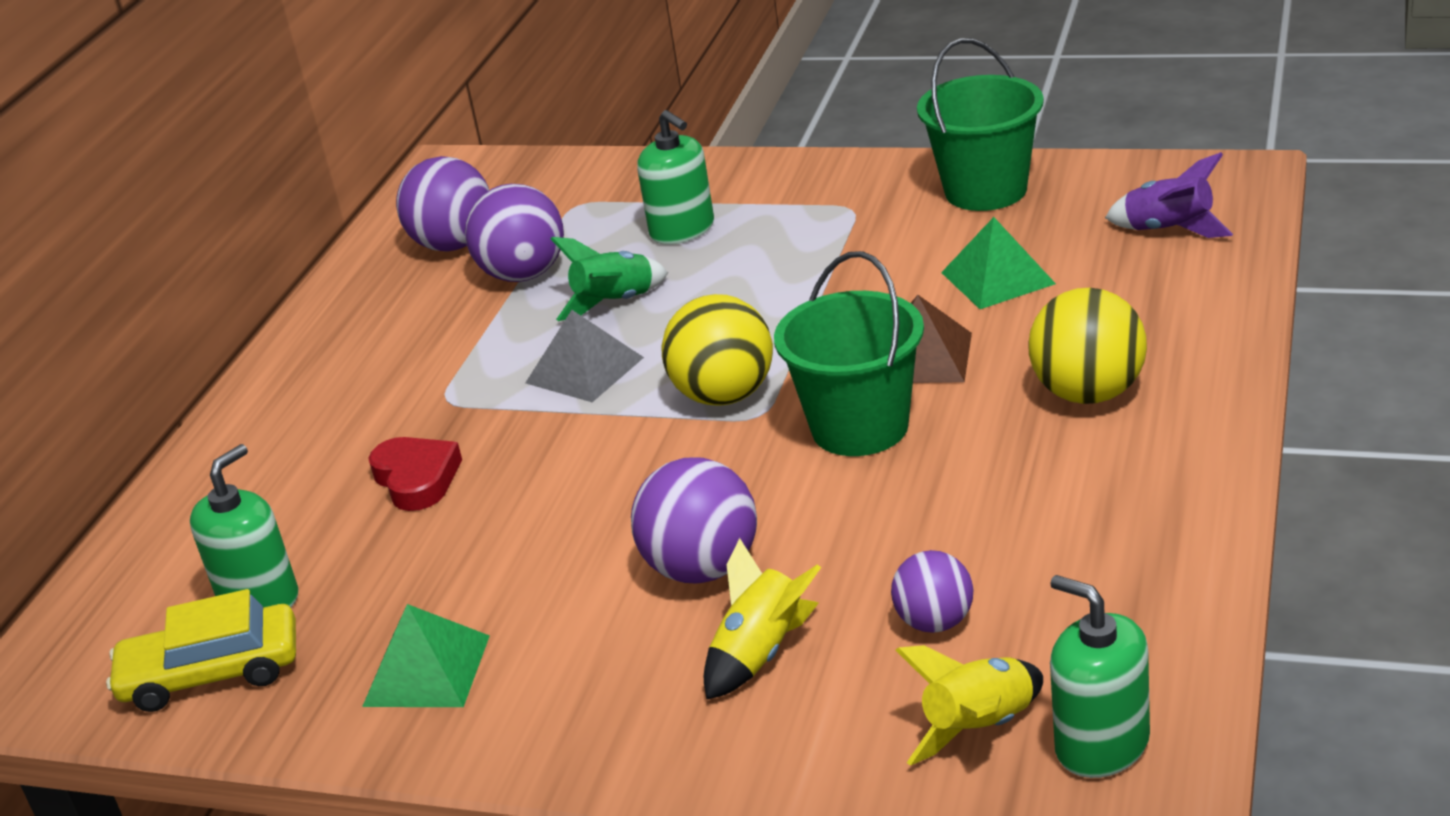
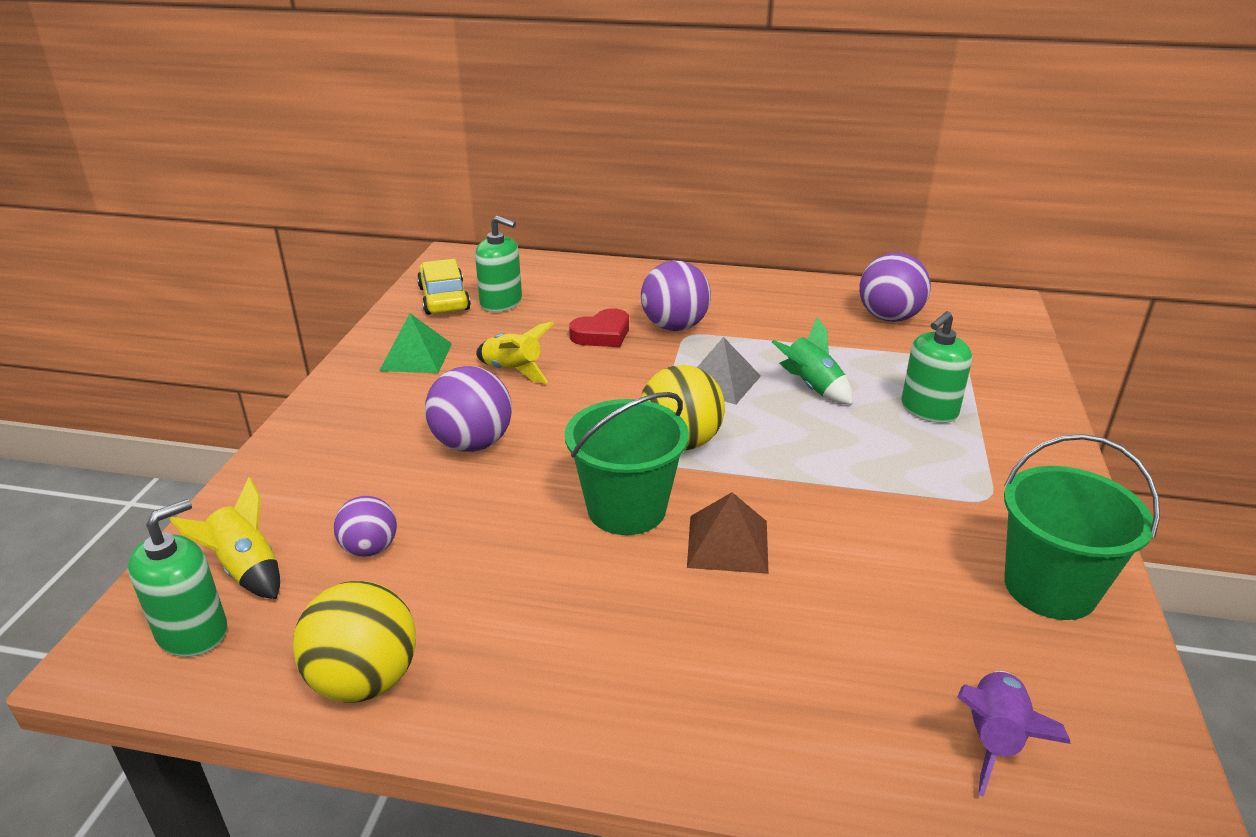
camera: 80 degrees right, 0 degrees up
purple ball [465,184,564,282] -> purple ball moved to [641,261,711,331]
yellow rocket [704,538,821,700] -> yellow rocket moved to [476,321,554,383]
green pyramid [941,217,1056,309] -> none
yellow ball [1028,288,1147,404] -> yellow ball moved to [293,581,416,703]

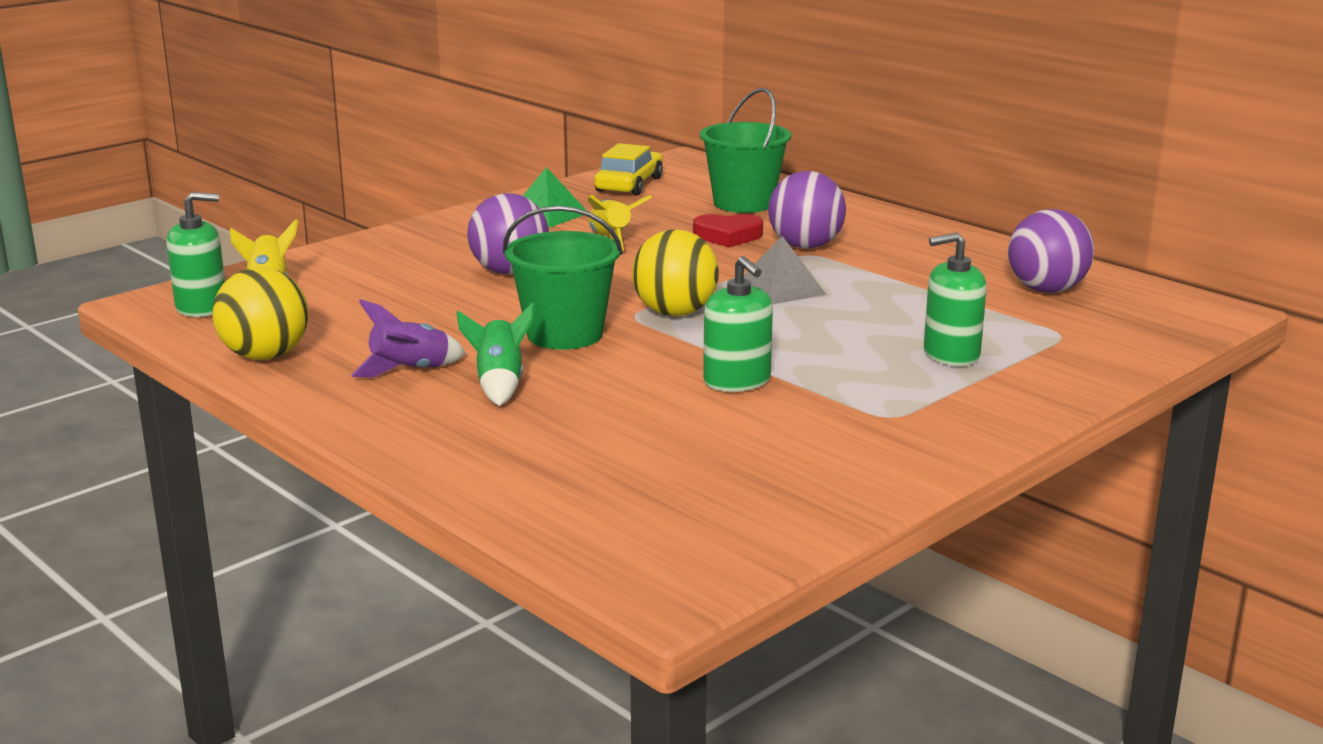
camera: 35 degrees right, 10 degrees down
purple ball [334,496,397,557] -> none
green soap dispenser [475,216,522,312] -> green soap dispenser moved to [703,256,773,392]
brown pyramid [687,492,769,574] -> none
green rocket [772,317,853,405] -> green rocket moved to [457,302,535,406]
purple rocket [957,671,1071,797] -> purple rocket moved to [351,299,466,378]
green bucket [1004,434,1160,620] -> green bucket moved to [700,88,791,213]

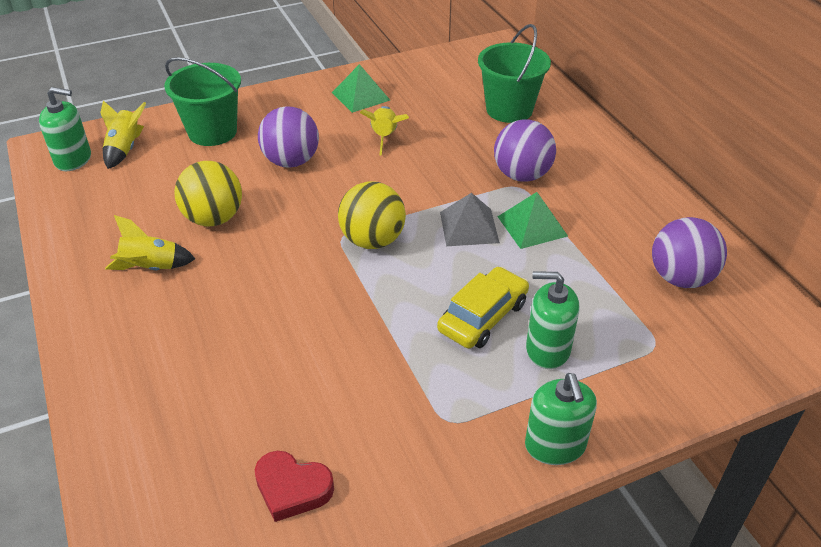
camera: 20 degrees right, 20 degrees up
yellow ball [212,267,309,360] -> yellow ball moved to [174,161,242,226]
purple rocket [351,299,466,378] -> yellow rocket [105,215,195,270]
green rocket [457,302,535,406] -> none
green bucket [503,206,623,350] -> green bucket moved to [164,57,241,146]
yellow car [594,143,663,195] -> yellow car moved to [437,267,529,349]
red heart [693,214,763,247] -> red heart moved to [255,451,334,522]
green soap dispenser [703,256,773,392] -> green soap dispenser moved to [525,373,597,465]
none -> green pyramid [498,192,568,249]

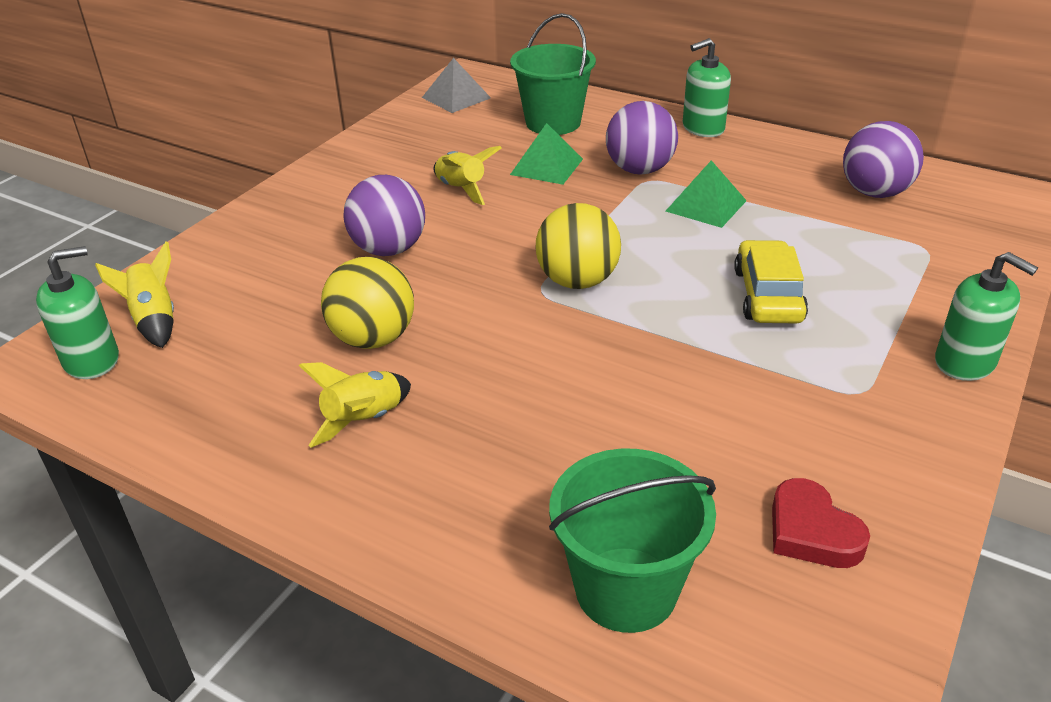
camera: 35 degrees left, 5 degrees down
green bucket [164,57,241,146] -> green bucket moved to [549,449,716,633]
red heart [255,451,334,522] -> red heart turned 75 degrees clockwise [772,478,870,568]
green pyramid [332,64,390,113] -> green pyramid moved to [510,123,583,185]
grey pyramid [440,193,500,246] -> grey pyramid moved to [422,58,491,113]
green soap dispenser [526,271,579,369] -> green soap dispenser moved to [683,38,731,137]

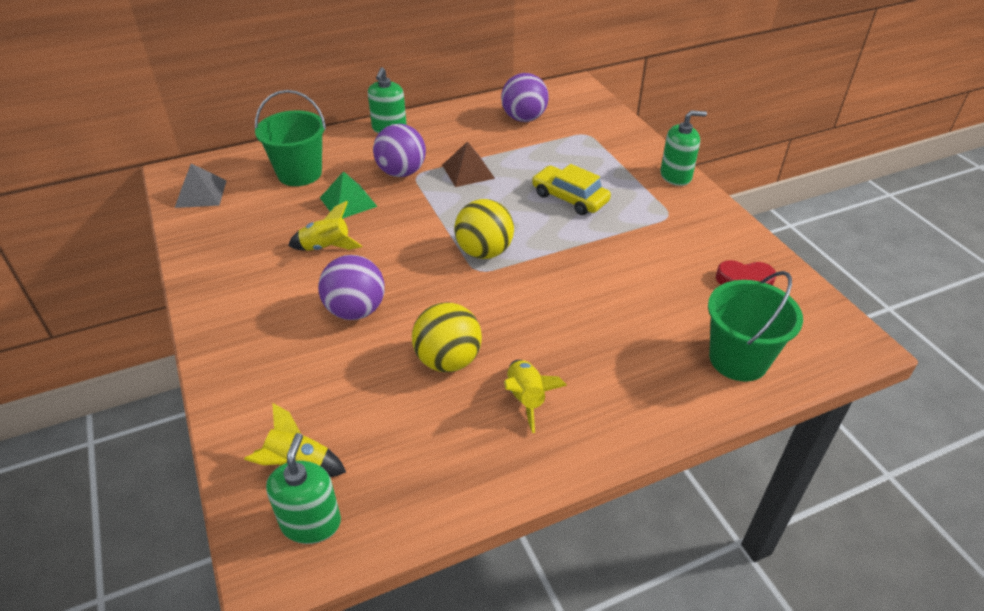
camera: 55 degrees left, 5 degrees up
green pyramid [666,160,747,228] -> brown pyramid [442,141,495,187]

